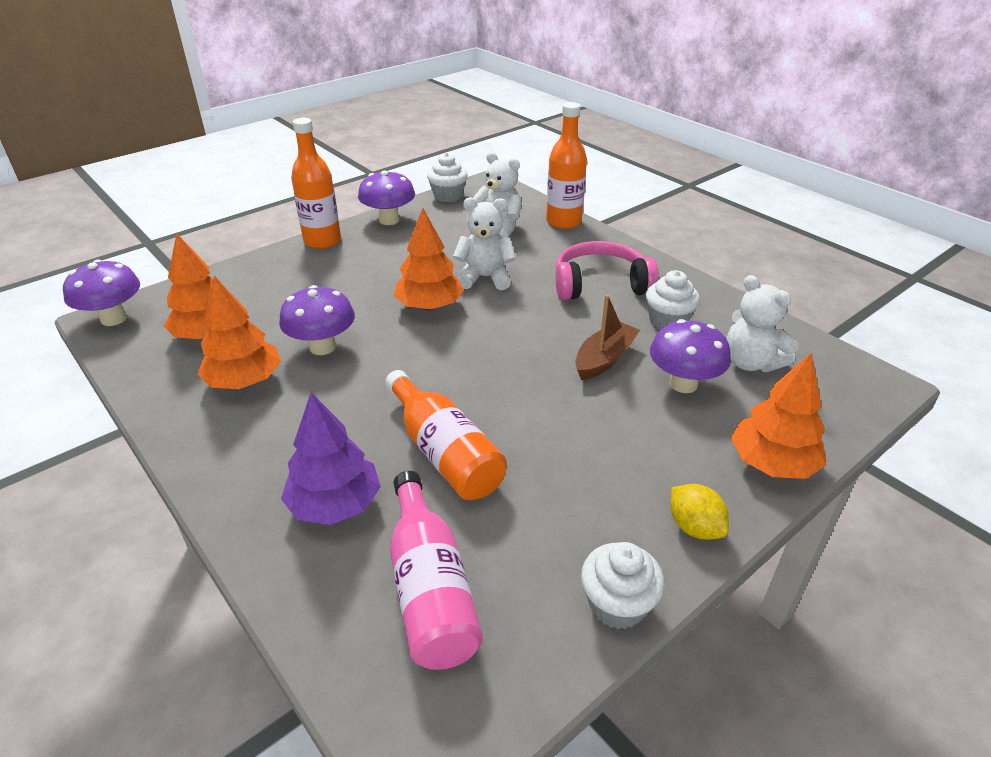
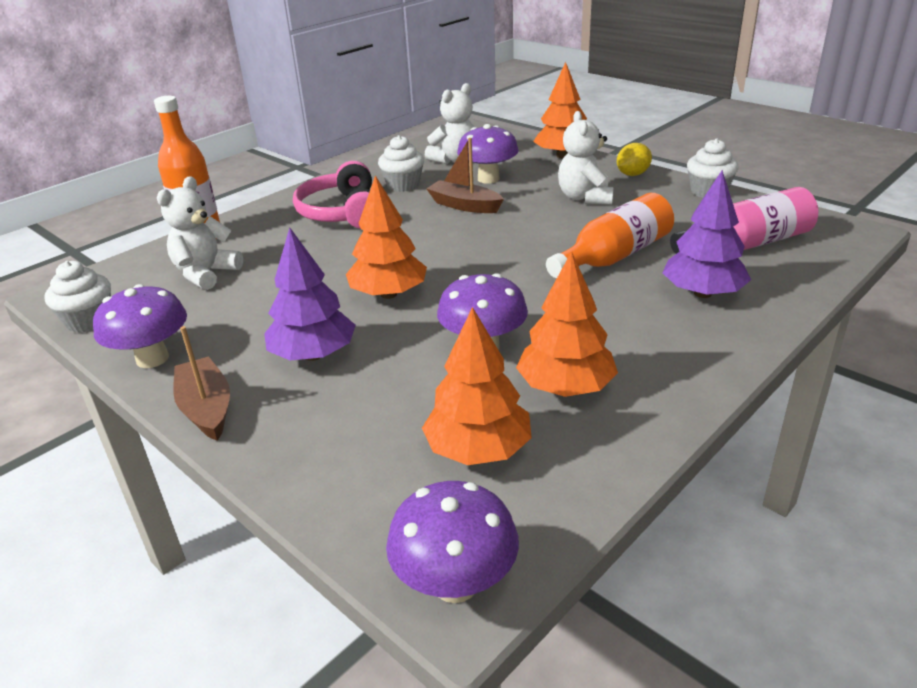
camera: 95 degrees left, 5 degrees down
orange bottle [291,118,341,249] -> brown boat [173,326,230,441]
white teddy bear [453,198,516,290] -> white teddy bear moved to [558,111,614,205]
none -> purple tree [264,228,356,361]

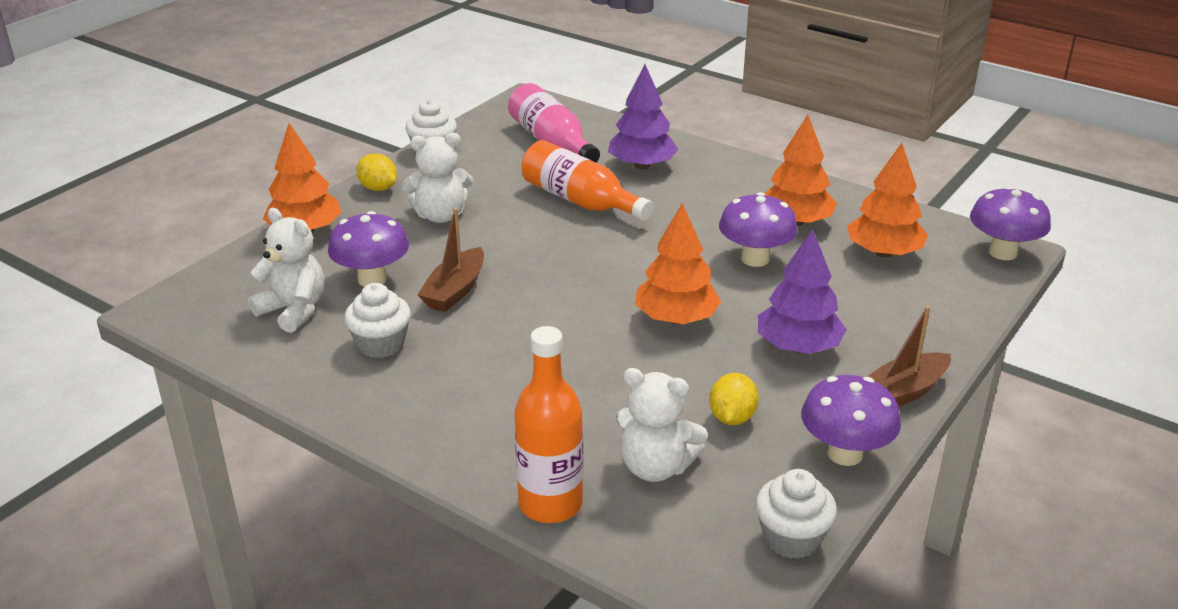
camera: 100 degrees left, 0 degrees up
pink headphones [293,161,372,229] -> none
none -> yellow lemon [709,373,759,425]

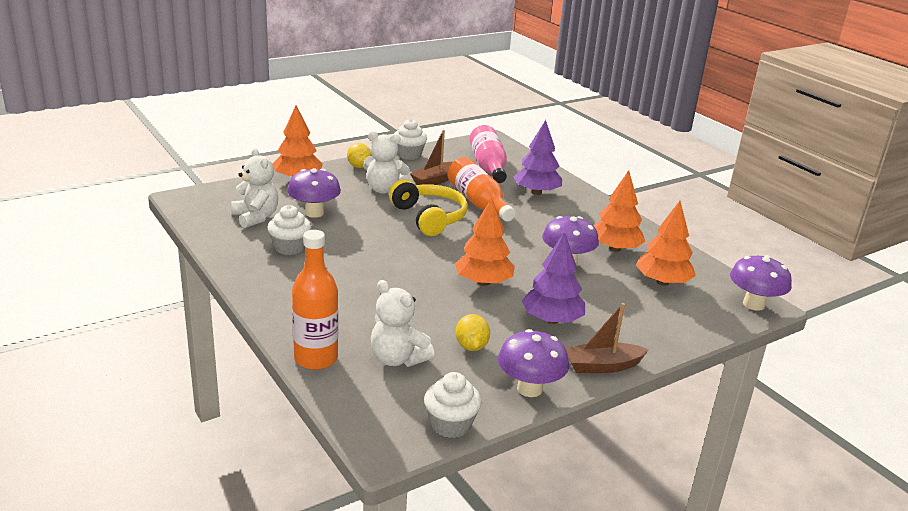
camera: 20 degrees right, 5 degrees down
brown boat [418,208,484,312] -> brown boat moved to [410,130,453,185]
yellow lemon [709,373,759,425] -> yellow lemon turned 45 degrees counterclockwise [455,314,490,351]
none -> yellow headphones [389,179,468,236]

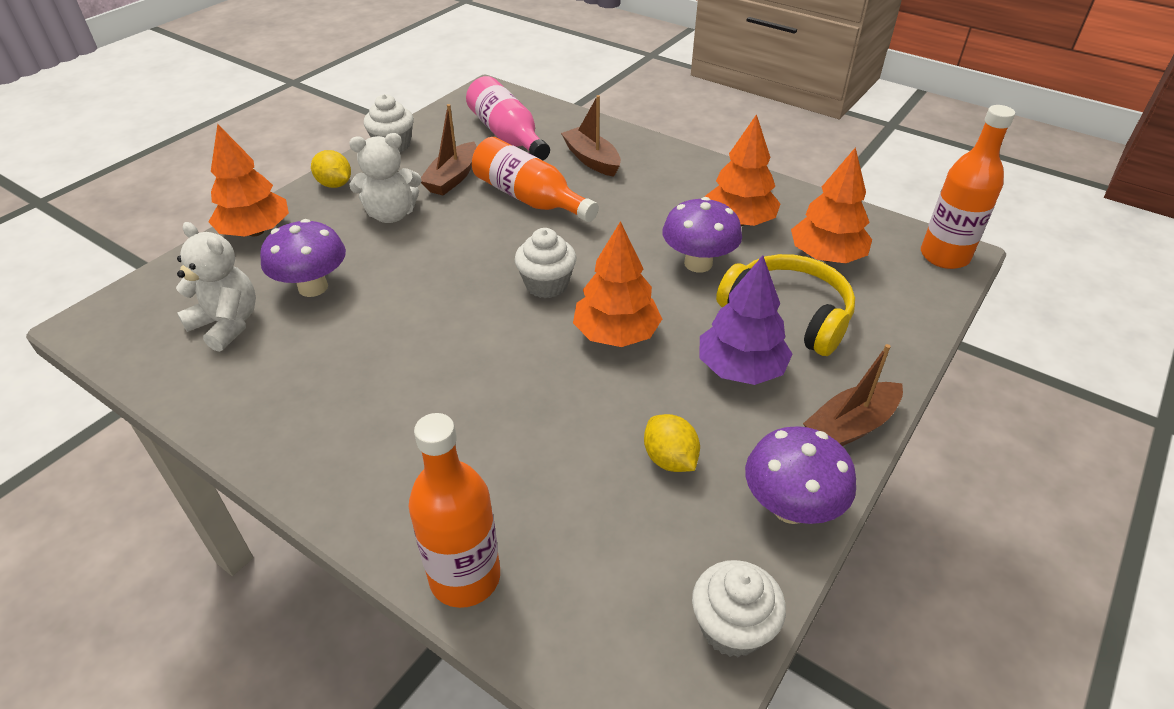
camera: 20 degrees left, 15 degrees up
white cupcake [267,205,311,255] -> white cupcake moved to [515,228,576,298]
white teddy bear [371,280,435,367] -> none
yellow headphones [389,179,468,236] -> yellow headphones moved to [716,254,855,356]
purple tree [514,120,562,195] -> brown boat [561,95,621,177]
purple mushroom [730,255,792,311] -> orange bottle [921,105,1015,269]

